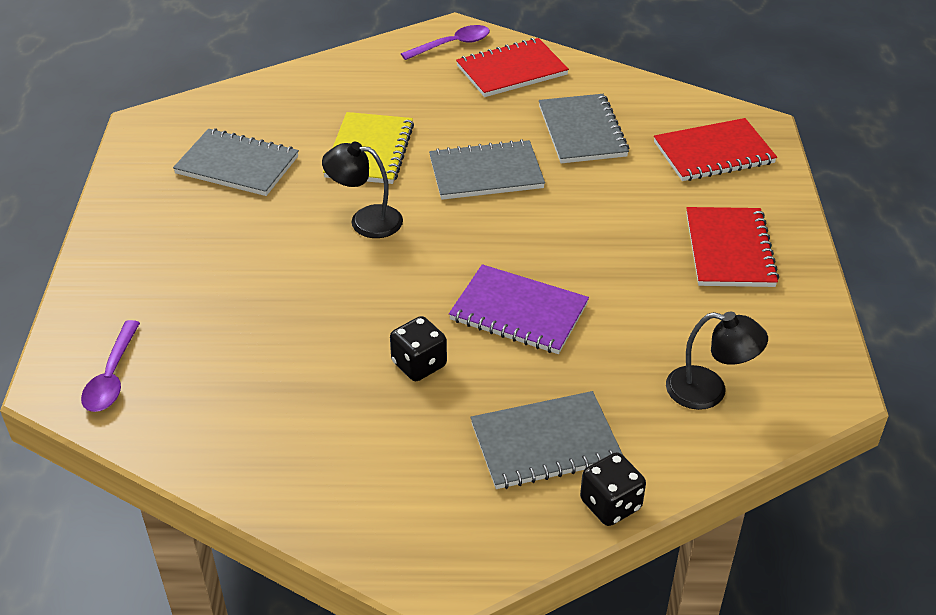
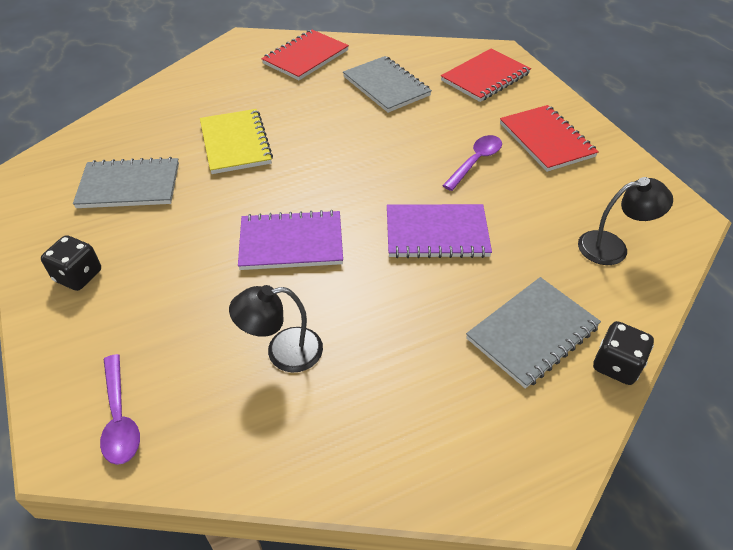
camera: 25 degrees left, 5 degrees up
black lamp [322,142,403,238] -> black lamp moved to [229,285,323,373]
black dice [390,316,447,381] -> black dice moved to [41,235,101,291]
purple spoon [401,25,490,60] -> purple spoon moved to [442,135,502,191]
grey notebook [429,139,545,200] -> none
none -> purple notebook [238,210,343,270]

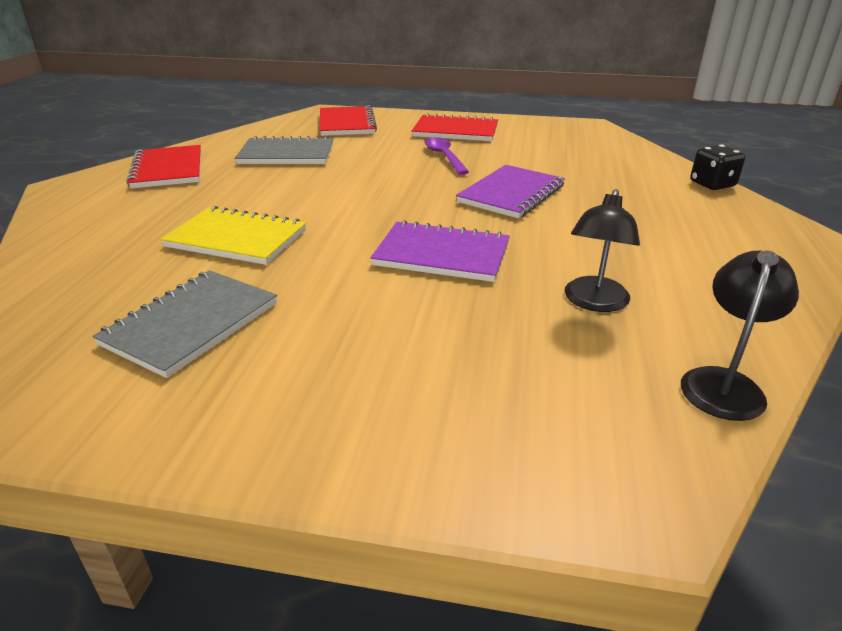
camera: 55 degrees left, 15 degrees down
black dice [41,235,101,291] -> none
purple spoon [100,354,140,465] -> none
purple notebook [238,210,343,270] -> purple notebook turned 75 degrees clockwise [371,220,510,282]
grey notebook [466,277,601,389] -> none
black lamp [578,177,673,265] -> black lamp moved to [681,250,799,421]

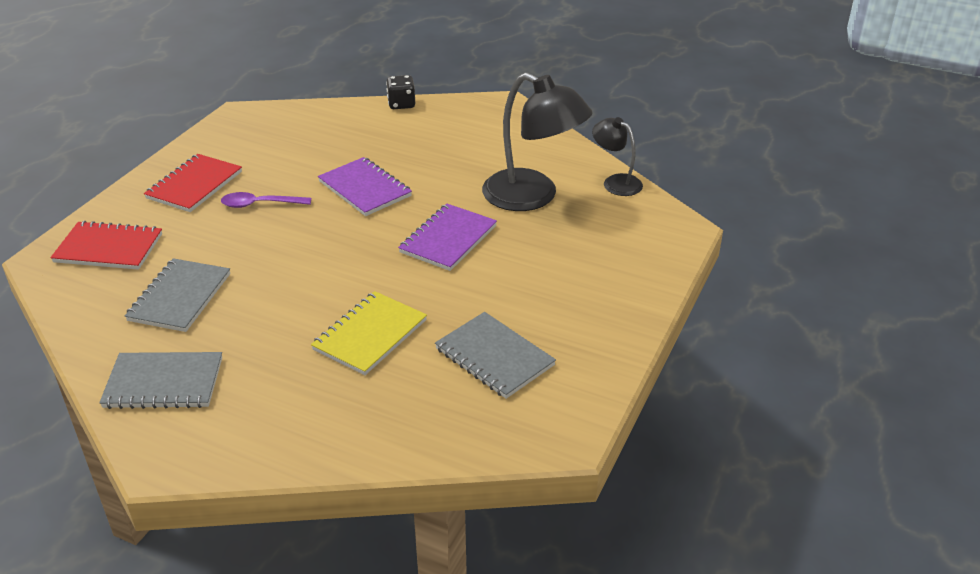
camera: 75 degrees left, 5 degrees up
red notebook [126,145,201,189] -> grey notebook [99,352,222,409]
black lamp [565,189,640,312] -> black lamp [482,73,592,211], size x1.88

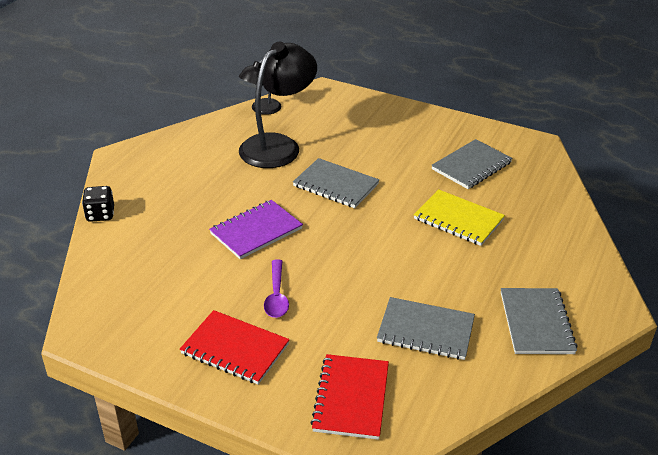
camera: 90 degrees left, 0 degrees up
purple notebook [398,204,497,271] -> grey notebook [293,158,379,208]

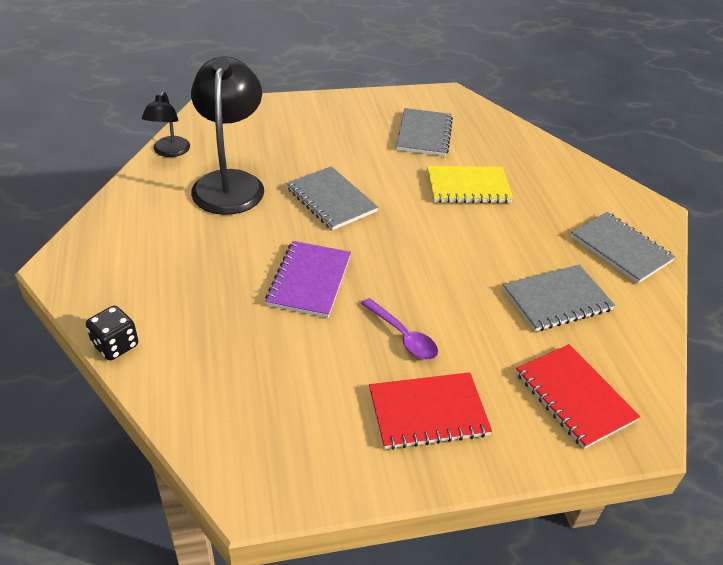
camera: 40 degrees left, 5 degrees up
grey notebook [293,158,379,208] -> grey notebook turned 60 degrees clockwise [286,166,378,230]

